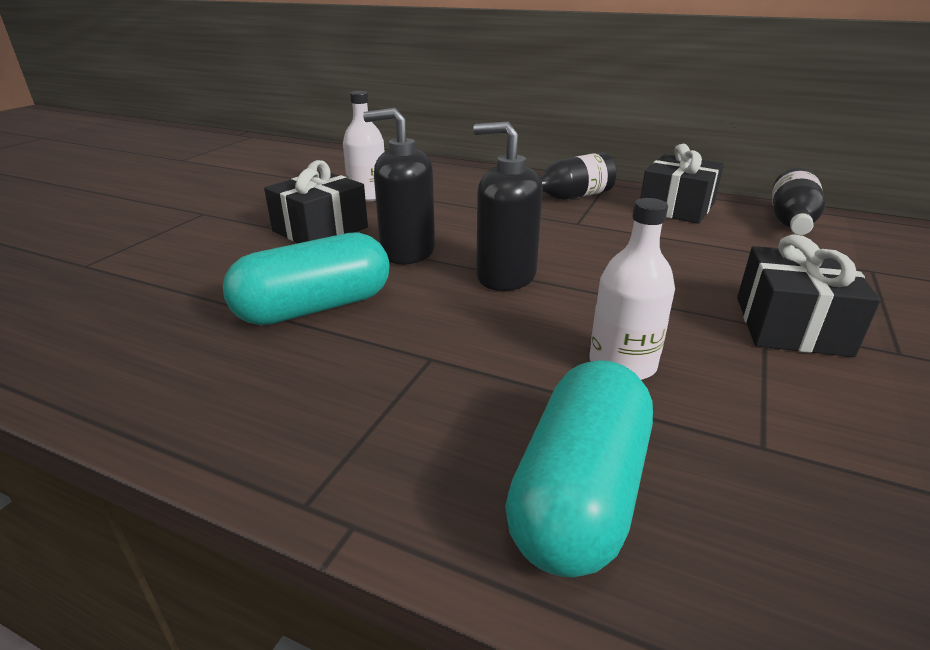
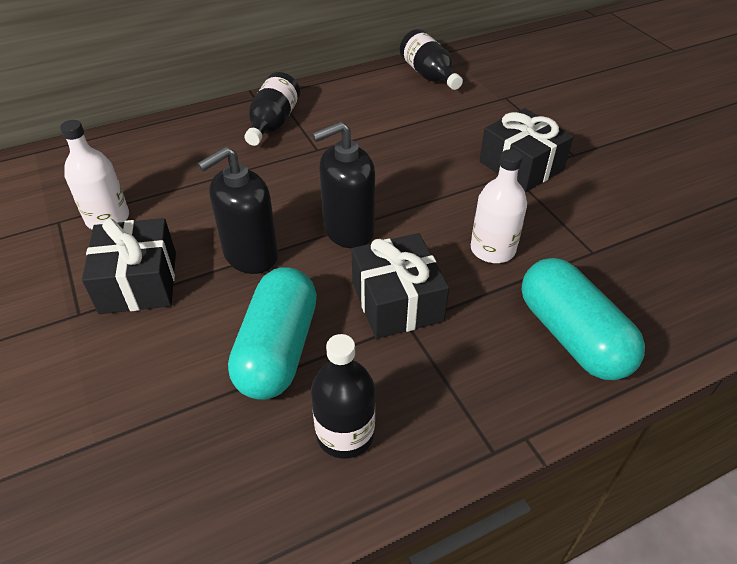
camera: 50 degrees left, 15 degrees up
black gift [640,144,724,224] -> black gift moved to [351,233,449,339]
none -> black bottle [311,334,375,459]

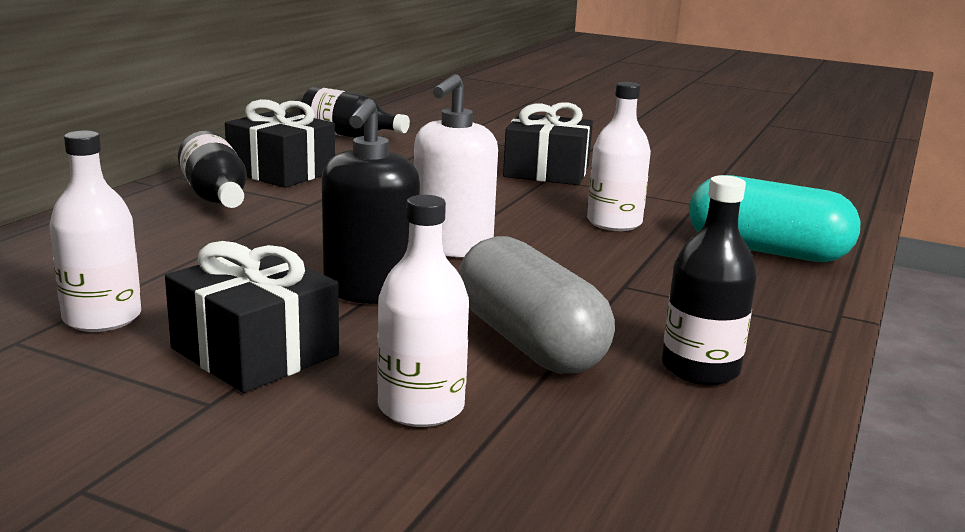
camera: 40 degrees left, 25 degrees down
turquoise capsule [228,267,317,400] -> grey capsule [459,236,615,374]
black soap dispenser [312,122,375,248] -> white soap dispenser [414,74,498,257]
black gift [351,233,449,339] -> black gift moved to [225,99,335,188]
none -> white bottle [377,195,469,427]

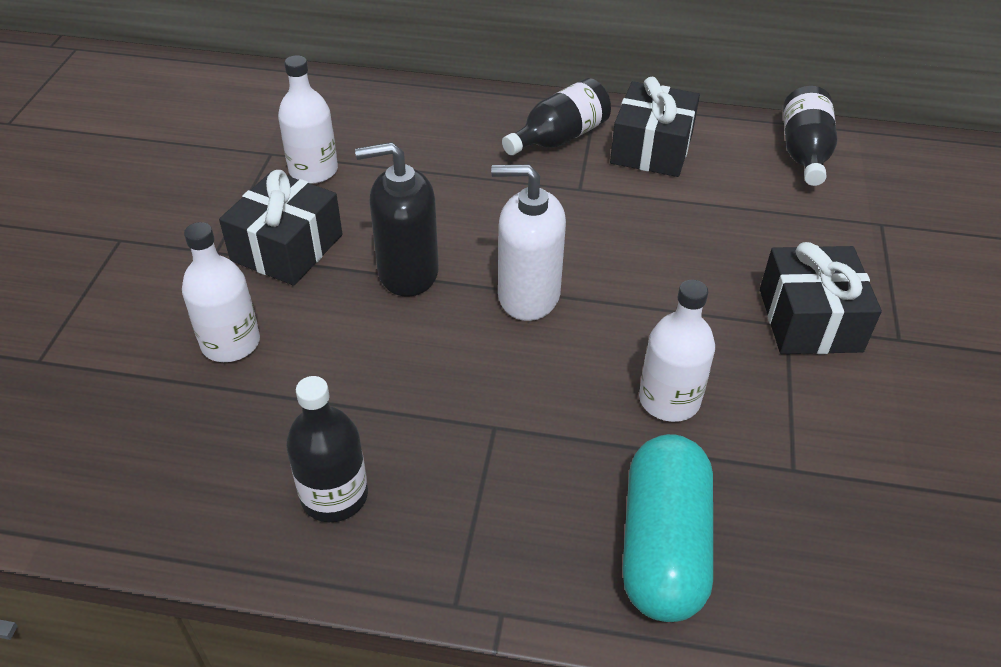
camera: 75 degrees right, 25 degrees up
grey capsule [459,236,615,374] -> none

